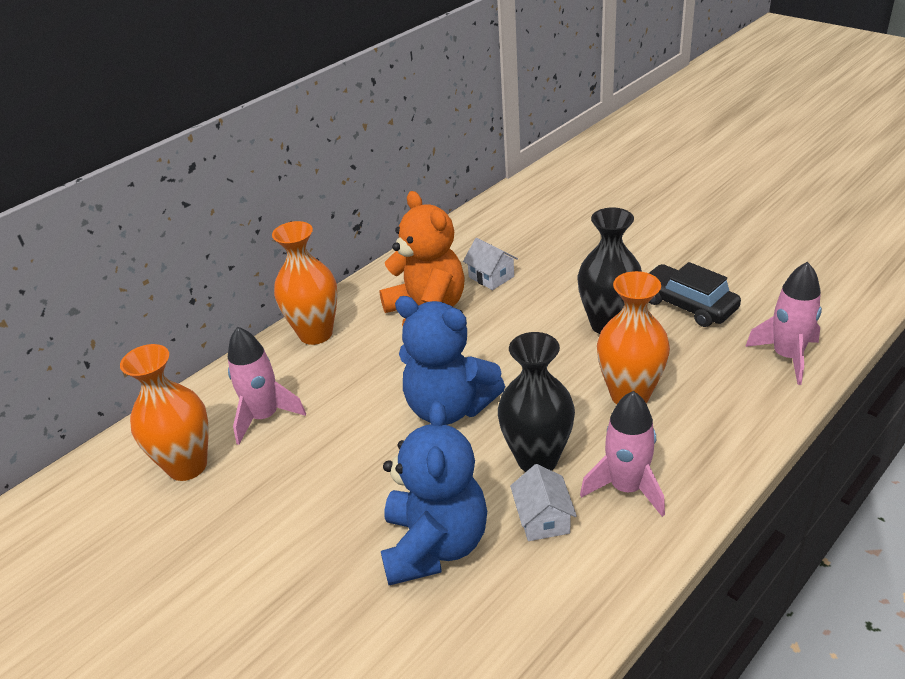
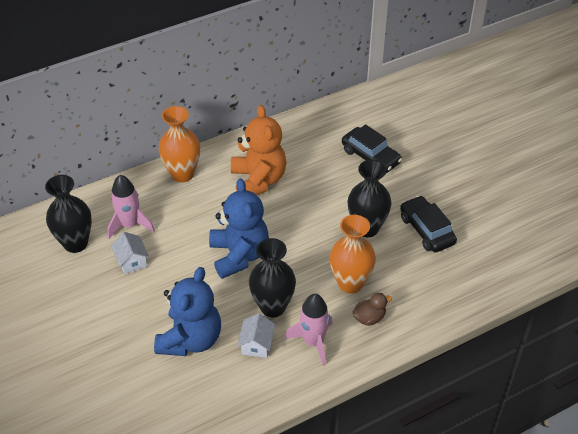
camera: 15 degrees right, 10 degrees up
orange vase [120,344,209,481] -> black vase [45,175,92,253]
blue teddy bear [395,296,505,425] -> blue teddy bear turned 150 degrees counterclockwise [209,178,269,279]
white house [463,238,518,290] -> white house moved to [111,232,149,274]
pink rocket [745,262,822,385] -> none
none -> black car [342,124,402,173]
none -> brown duck [353,293,392,326]

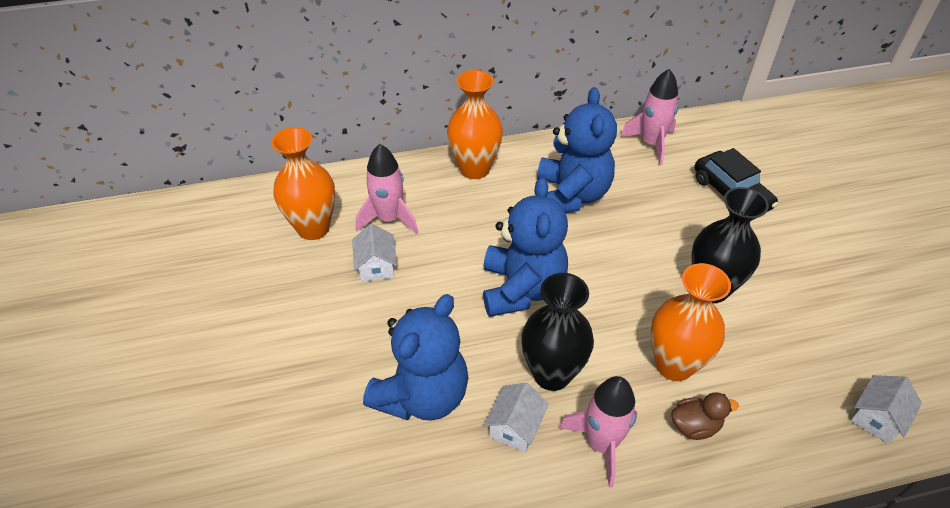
camera: 15 degrees right, 0 degrees up
black vase [45,175,92,253] -> orange vase [271,127,335,240]
orange teddy bear [231,105,286,195] -> blue teddy bear [537,87,617,213]
black car [400,196,457,253] -> none
none -> pink rocket [620,69,678,165]
none -> white house [850,375,922,444]

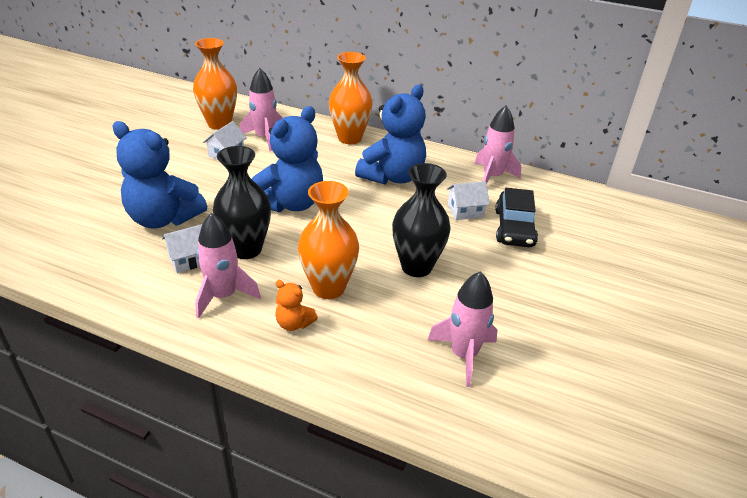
camera: 35 degrees right, 10 degrees down
blue teddy bear [363,294,468,421] -> blue teddy bear turned 45 degrees clockwise [112,121,207,229]
brown duck [671,392,739,440] -> orange teddy bear [275,280,318,331]
white house [850,375,922,444] -> white house moved to [447,181,490,220]
none -> pink rocket [428,272,497,387]

